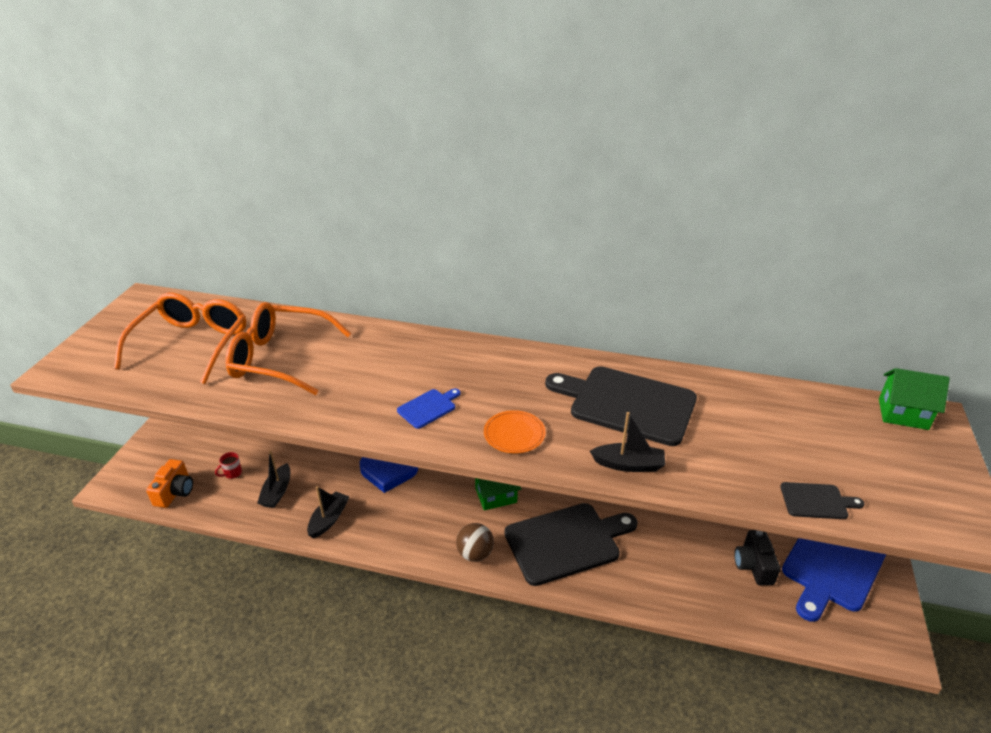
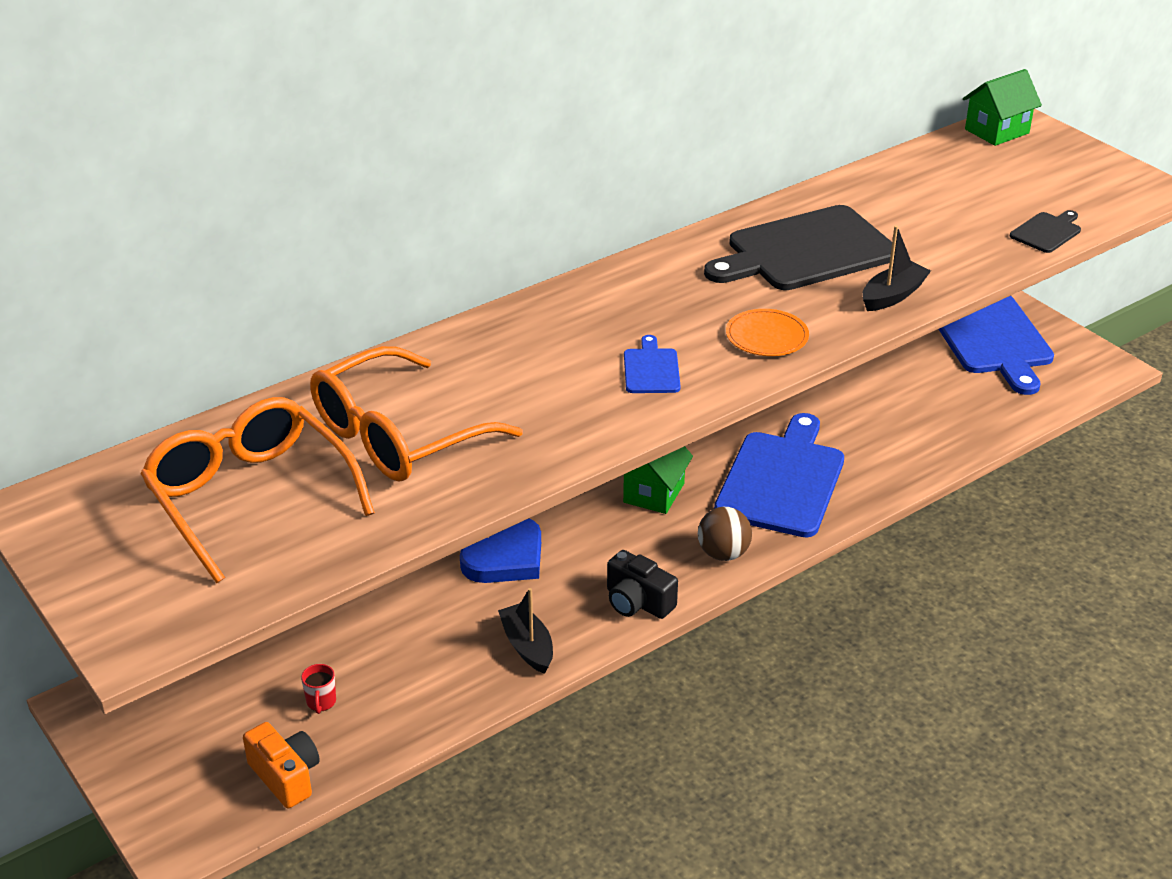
camera: 50 degrees left, 0 degrees up
black boat [257,450,290,508] -> none
black cutting board [504,503,638,586] -> blue cutting board [714,413,844,538]
black camera [734,530,781,585] -> black camera moved to [607,550,678,619]

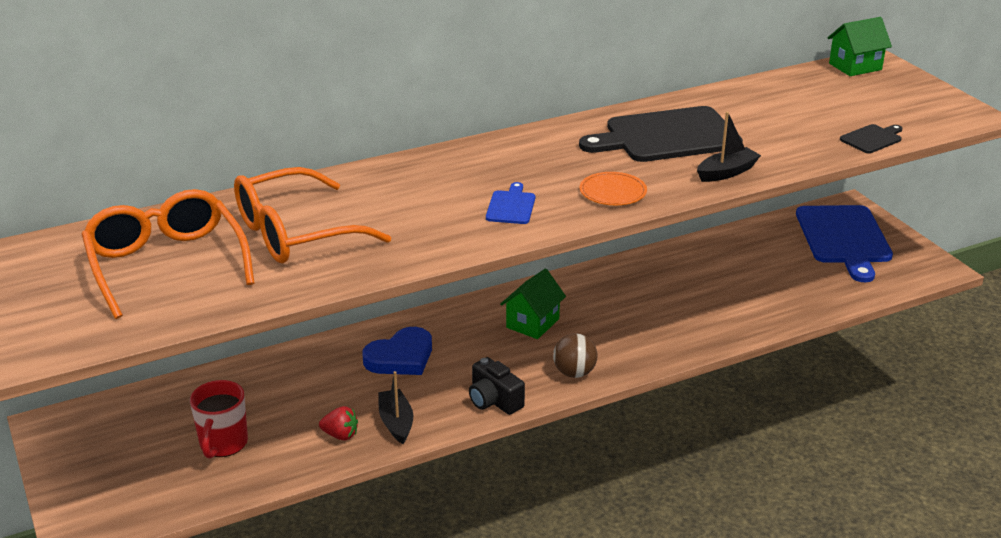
camera: 10 degrees right, 5 degrees down
orange camera [243,722,320,808] -> none
red mug [301,664,336,714] -> red mug [190,380,248,459], size x2.02
blue cutting board [714,413,844,538] -> none
none -> red strawberry [319,406,358,440]

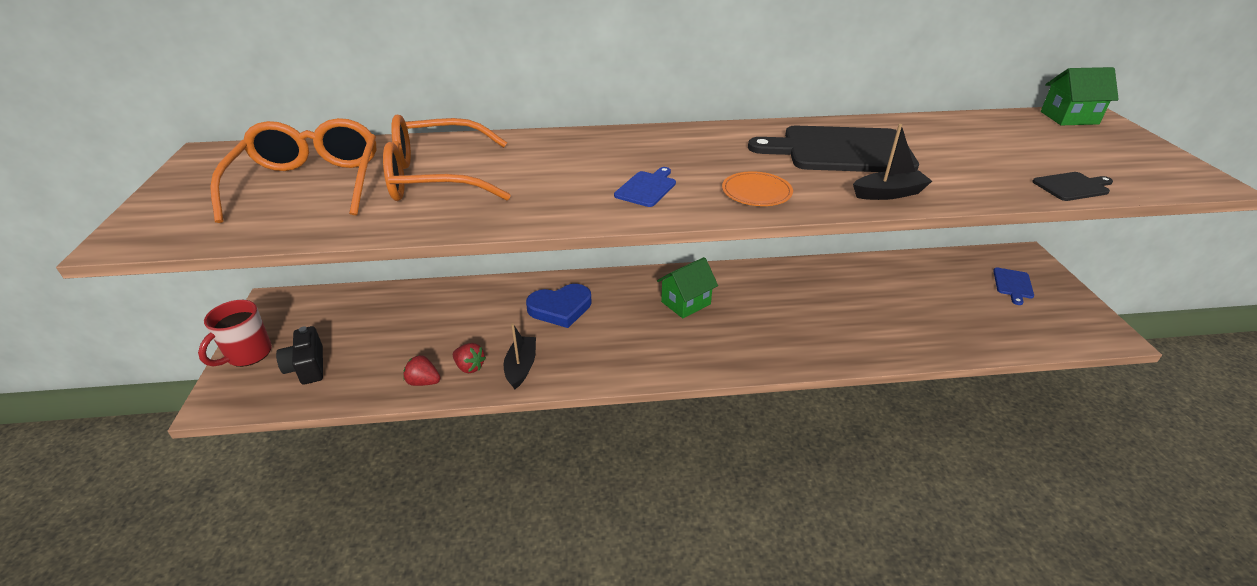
camera: 20 degrees right, 5 degrees up
red mug [190,380,248,459] -> red mug moved to [198,300,272,367]
black camera [469,357,525,415] -> black camera moved to [276,326,323,385]
brown ball [553,333,597,378] -> none
blue cutting board [796,205,893,282] -> blue cutting board [993,268,1034,305], size x0.45
none -> red strawberry [403,355,441,386]

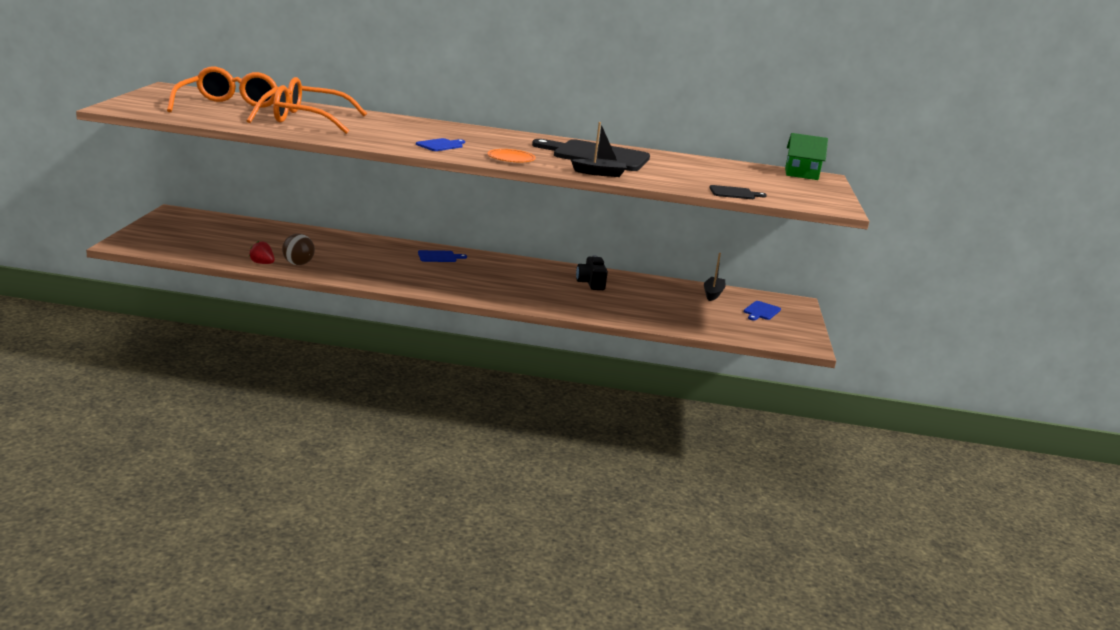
camera: 10 degrees right, 15 degrees down
red mug [198,300,272,367] -> none
black camera [276,326,323,385] -> black camera moved to [576,255,608,290]
red strawberry [453,343,486,373] -> brown ball [282,234,315,265]
black boat [504,323,536,390] -> black boat moved to [704,253,726,301]
blue heart [526,284,592,328] -> none
green house [657,257,718,318] -> none
none -> blue cutting board [418,250,467,262]

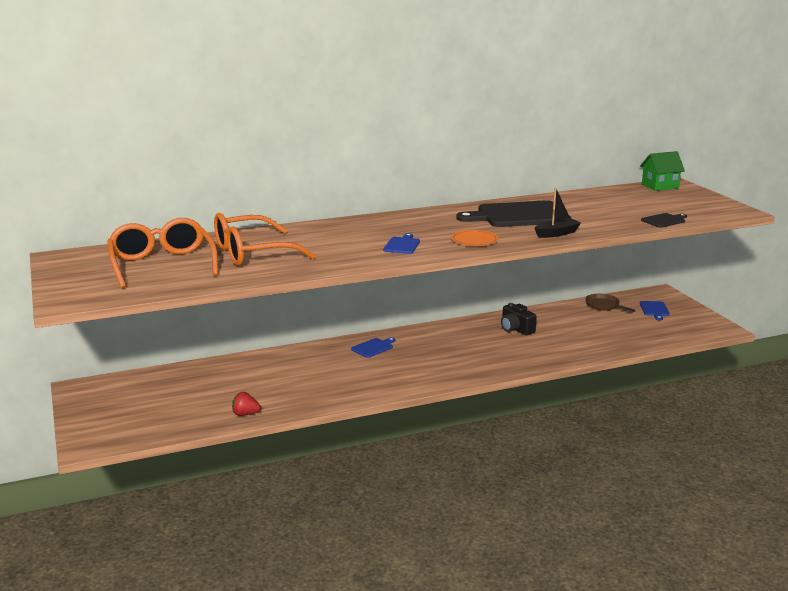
camera: 25 degrees left, 0 degrees up
brown ball [282,234,315,265] -> none
black boat [704,253,726,301] -> brown pan [585,294,636,312]

